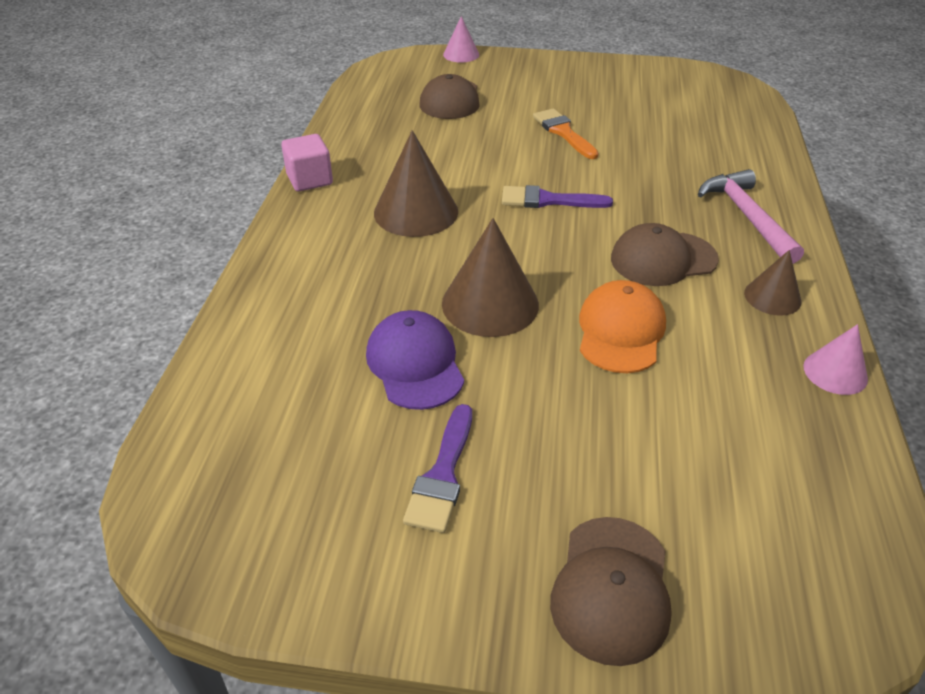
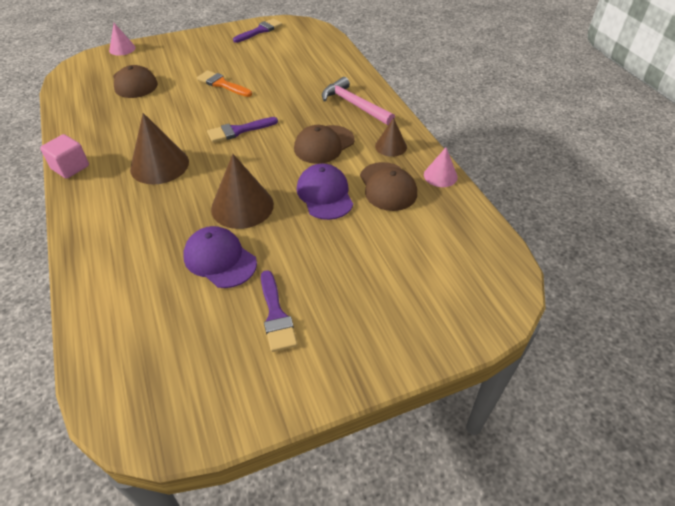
camera: 30 degrees left, 5 degrees up
brown cap [550,517,672,666] -> brown cap moved to [360,162,417,211]
orange cap [579,280,666,373] -> purple cap [297,163,353,220]
none -> purple brush [233,19,283,43]

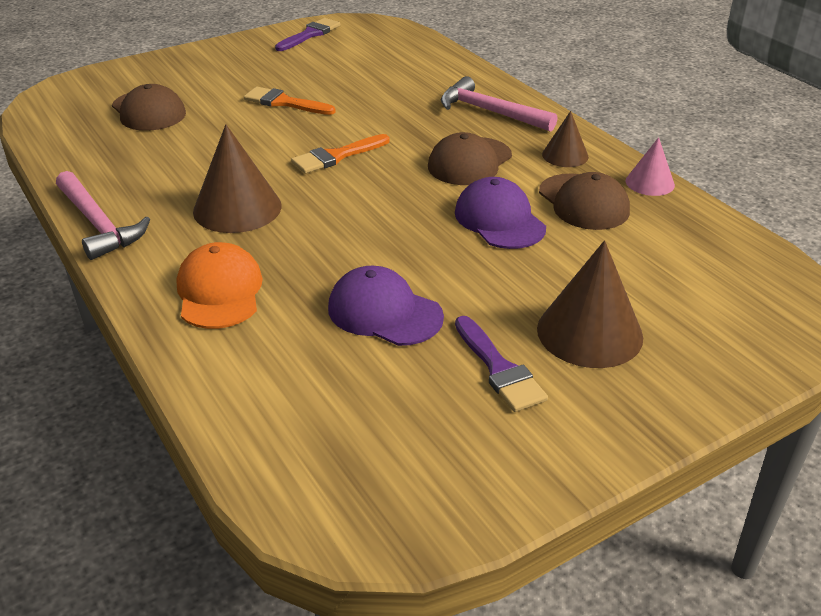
camera: 10 degrees left, 10 degrees down
pink cube [40,134,89,179] -> pink hammer [56,171,150,260]
pink cone [109,23,136,56] -> none
purple brush [207,117,278,143] -> orange brush [291,134,390,174]
brown cone [211,154,274,229] -> brown cone moved to [537,240,643,368]
none -> orange cap [177,242,263,329]

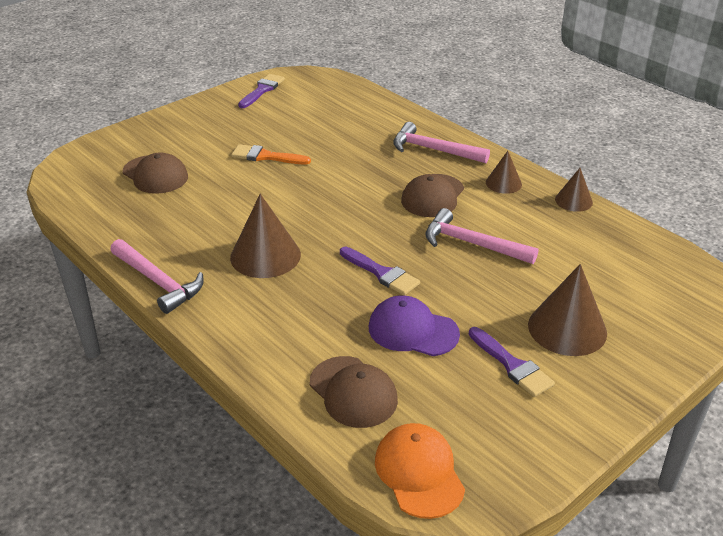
camera: 10 degrees left, 0 degrees up
orange cap [177,242,263,329] -> orange cap moved to [375,423,465,519]
orange brush [291,134,390,174] -> none
purple cap [455,177,546,249] -> pink hammer [425,208,539,264]
brown cap [539,172,630,230] -> brown cap moved to [310,356,398,428]
pink cone [626,137,675,196] -> brown cone [555,168,593,212]
none -> purple brush [340,247,420,295]

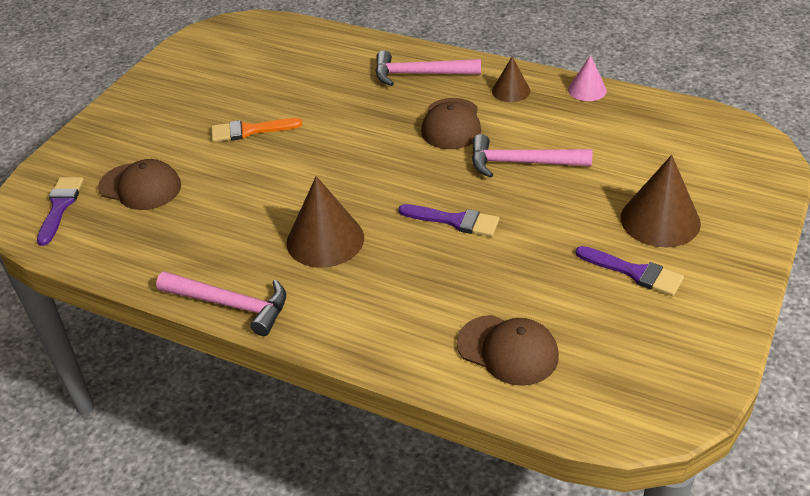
camera: 20 degrees left, 5 degrees up
purple brush [238,74,285,108] -> purple brush moved to [37,177,84,246]
purple cap [369,295,460,356] -> none
orange cap [375,423,465,519] -> none
brown cone [555,168,593,212] -> pink cone [568,55,607,101]

